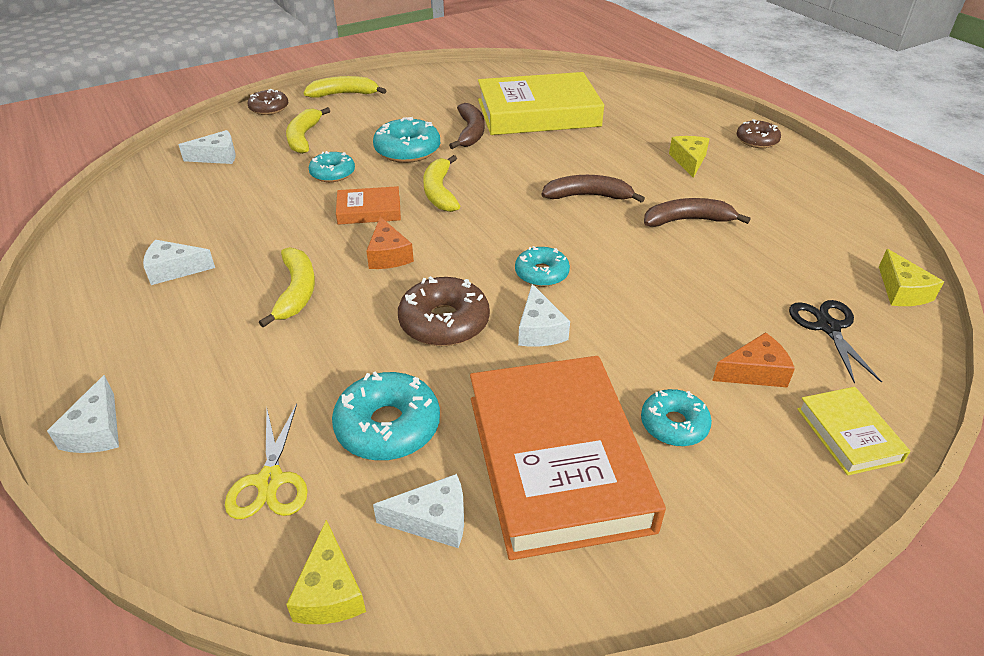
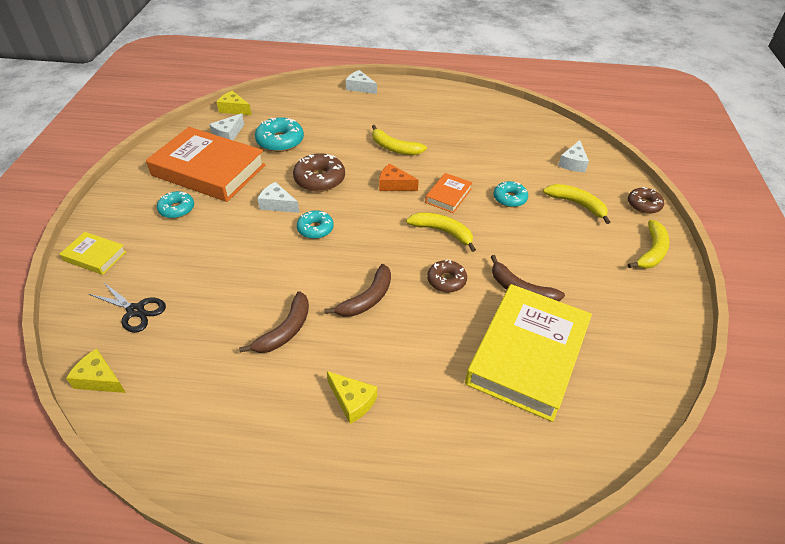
camera: 125 degrees right, 5 degrees up
white cheese [143,240,215,285] -> none
yellow scissors [225,404,308,519] -> none
turquoise donut [373,117,440,163] -> none
orange cheese [712,332,795,388] -> none
brown donut [737,119,781,148] -> brown donut moved to [427,259,467,293]

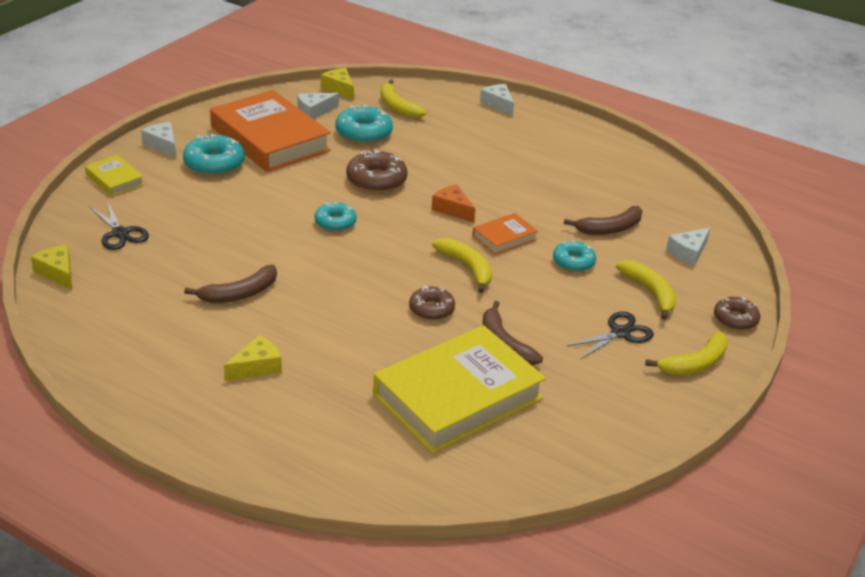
camera: 25 degrees right, 10 degrees down
turquoise donut [157,191,194,218] -> turquoise donut [183,134,245,176], size x1.54
white cheese [258,182,299,213] -> white cheese moved to [141,122,176,158]
brown banana [324,264,391,317] -> brown banana moved to [564,206,642,235]
yellow cheese [327,371,377,424] -> yellow cheese turned 105 degrees counterclockwise [224,335,282,381]
yellow banana [372,125,427,155] -> yellow banana moved to [381,79,426,118]
none -> black scissors [567,311,654,359]

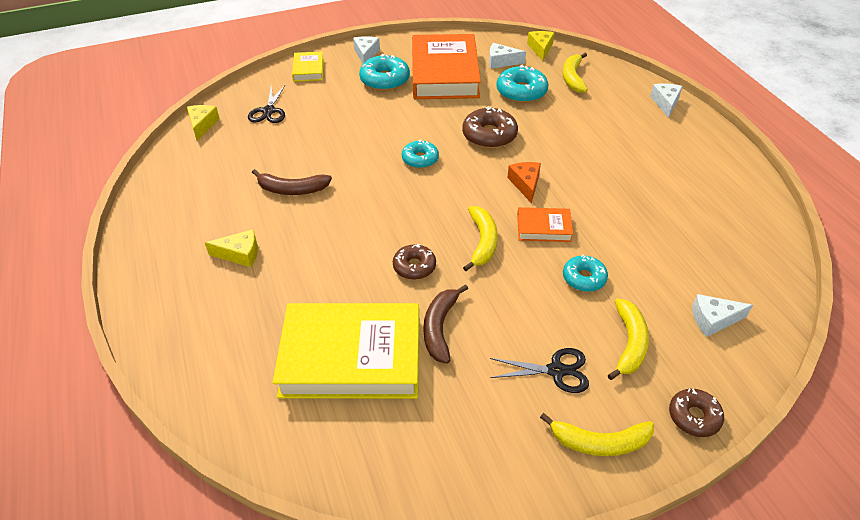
camera: 40 degrees right, 10 degrees up
brown banana [564,206,642,235] -> none

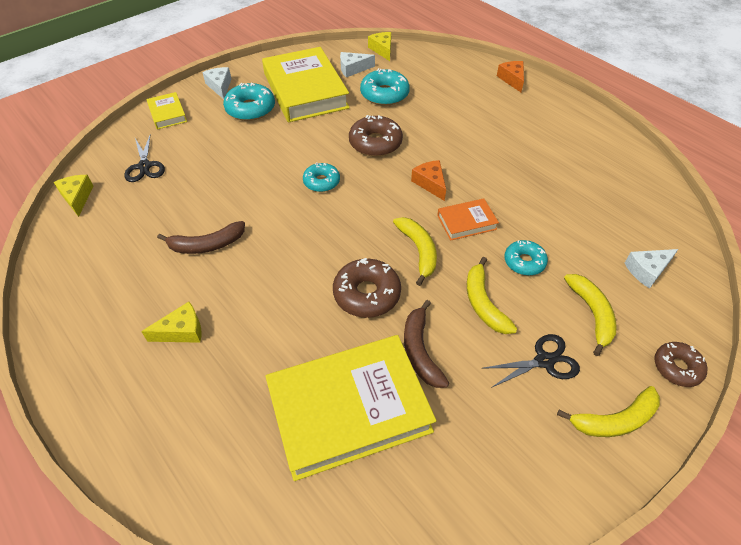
camera: 20 degrees left, 5 degrees up
brown donut [393,244,436,280] -> brown donut [333,258,401,318], size x1.54
orange book [412,34,481,99] -> yellow book [262,47,350,123]
yellow banana [563,53,588,93] -> yellow banana moved to [467,257,517,334]
white cheese [650,83,683,118] -> orange cheese [497,61,524,92]

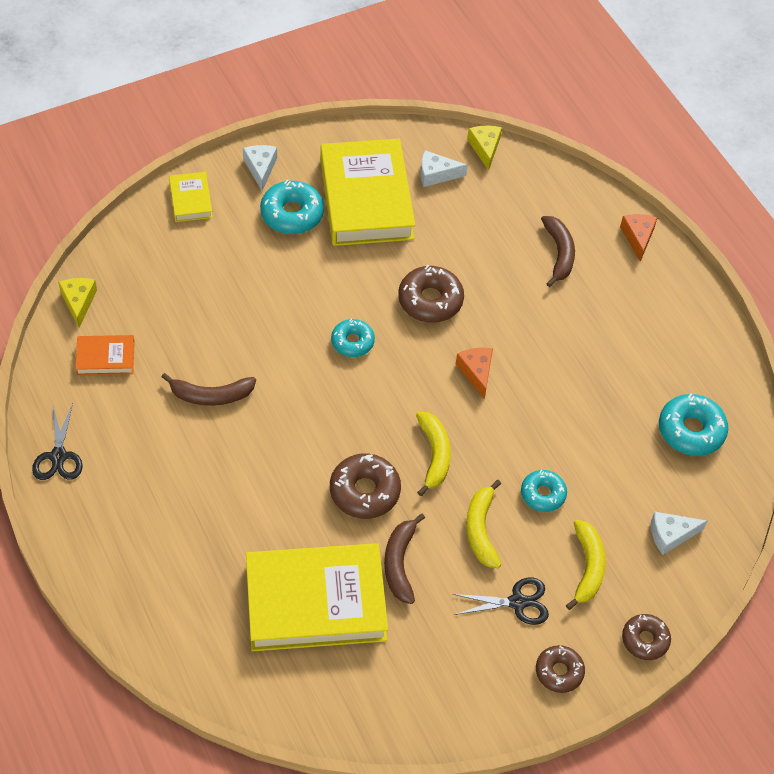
camera: 10 degrees right, 5 degrees up
black scissors [124,134,165,182] -> black scissors moved to [32,403,83,480]
yellow cheese [141,302,202,343] -> none
turquoise donut [360,68,410,106] -> turquoise donut moved to [659,393,728,456]
orange book [437,198,499,241] -> orange book moved to [75,335,135,375]
yellow banana [557,386,660,437] -> brown donut [536,645,585,693]
none -> brown banana [541,216,575,287]

